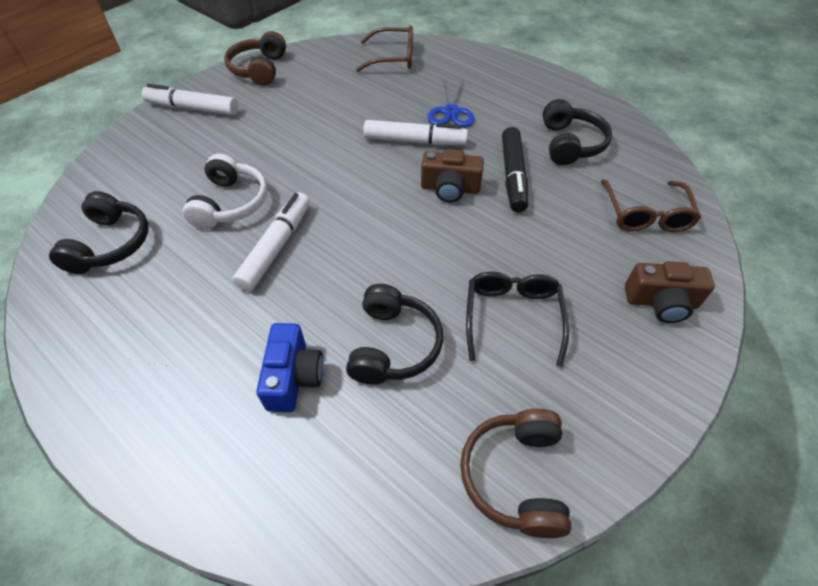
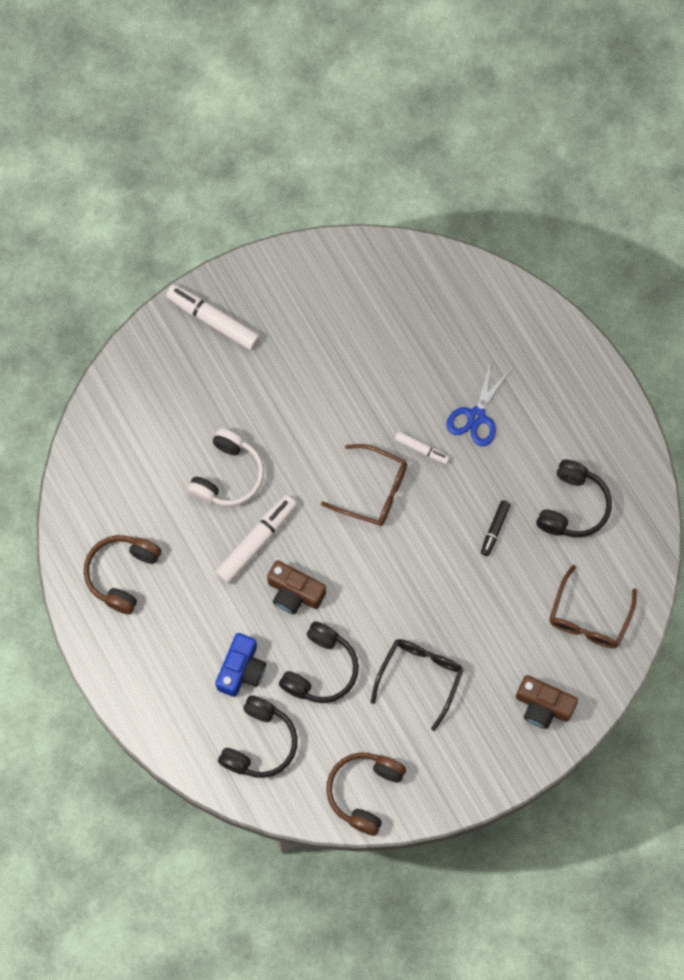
camera: 20 degrees right, 20 degrees up
black headphones [49,191,148,274] -> black headphones moved to [218,695,298,778]
brown headphones [224,31,286,86] -> brown headphones moved to [84,535,161,615]
brown glasses [356,25,413,72] -> brown glasses moved to [321,444,407,526]
white marker [363,120,468,145] -> white marker [395,431,450,464], size x0.55
brown camera [421,149,484,202] -> brown camera moved to [267,560,326,614]
black marker [502,127,528,212] -> black marker [481,501,510,556], size x0.55

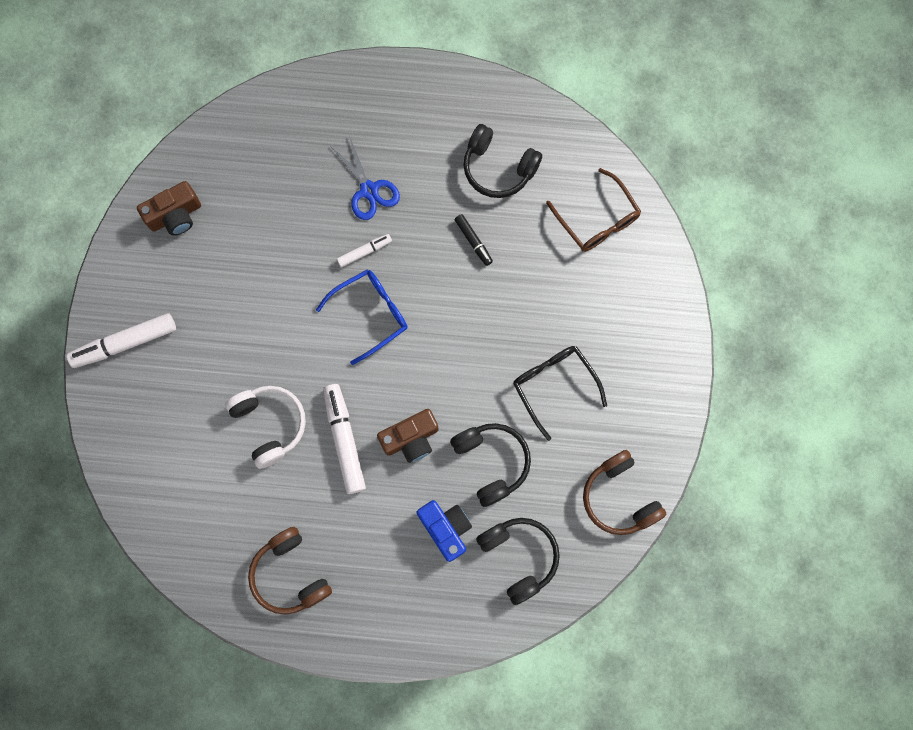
camera: 55 degrees left, 5 degrees up
brown glasses [321,444,407,526] -> blue glasses [316,269,408,365]
brown camera [516,675,578,729] -> brown camera moved to [137,181,201,236]
black headphones [536,460,612,537] -> black headphones turned 150 degrees clockwise [464,124,542,198]

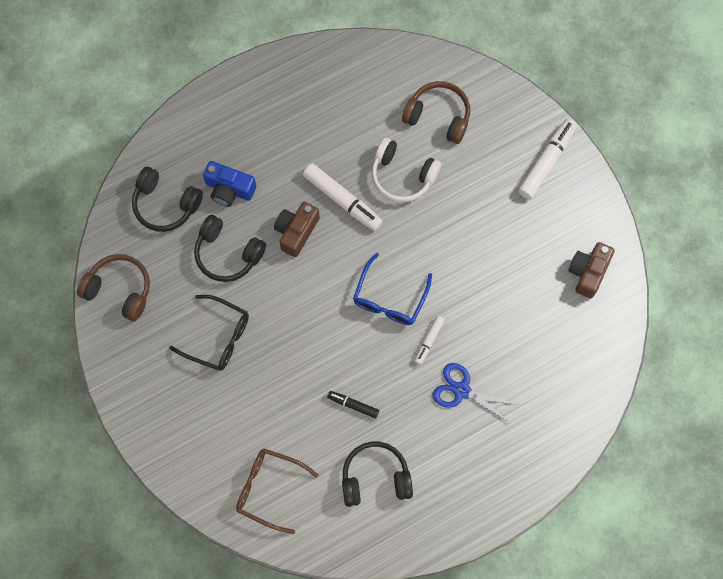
camera: 145 degrees right, 5 degrees down
brown headphones [248,527,332,615] -> brown headphones moved to [402,81,470,144]

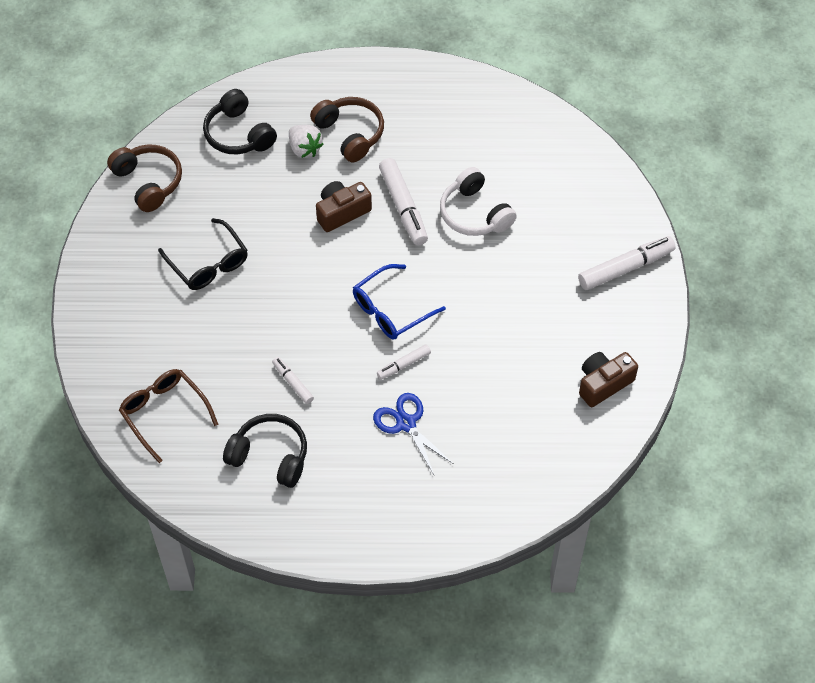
camera: 30 degrees right, 15 degrees down
black headphones [194,215,266,282] -> none
blue camera [203,161,256,207] -> white strawberry [289,125,323,158]
black marker [327,391,379,418] -> white marker [272,357,314,404]
brown headphones [402,81,470,144] -> brown headphones moved to [310,97,384,162]

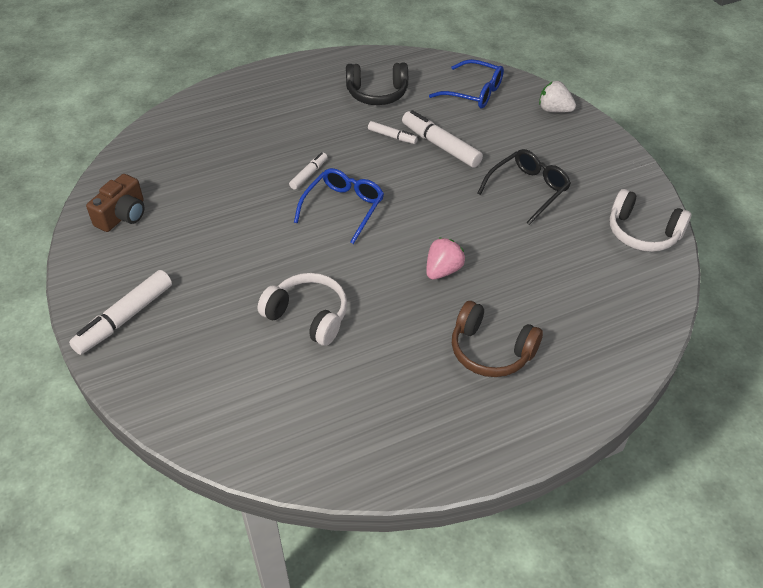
camera: 155 degrees right, 10 degrees down
brown headphones [107,144,182,212] -> white headphones [610,189,691,252]
brown glasses [119,369,218,463] -> blue glasses [429,59,504,109]
black glasses [158,218,248,290] -> black glasses turned 105 degrees clockwise [478,149,571,225]
black headphones [203,89,277,154] -> none
white strawberry [289,125,323,158] -> white strawberry moved to [539,81,576,113]
brown camera [316,181,372,232] -> pink strawberry [426,237,465,280]
blue scissors [373,393,454,475] -> none
white marker [379,158,428,245] -> white marker moved to [402,110,483,168]

